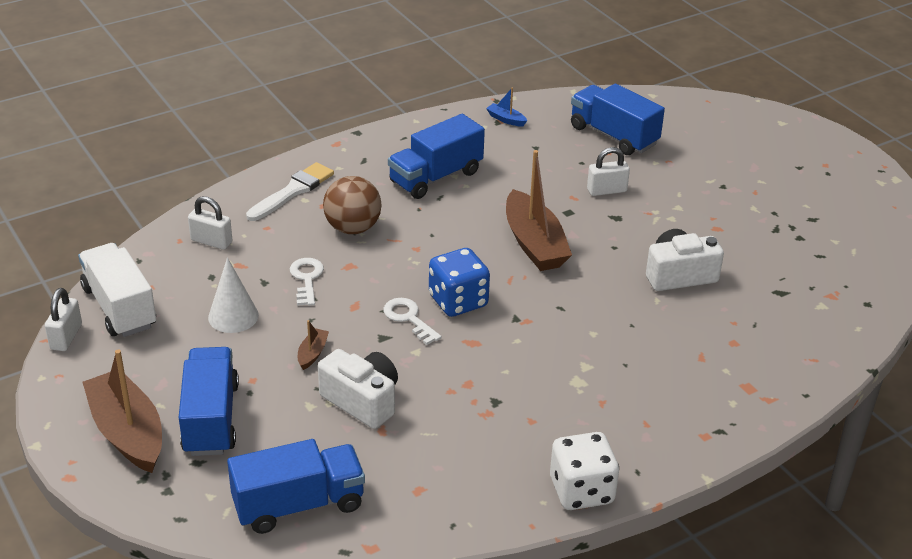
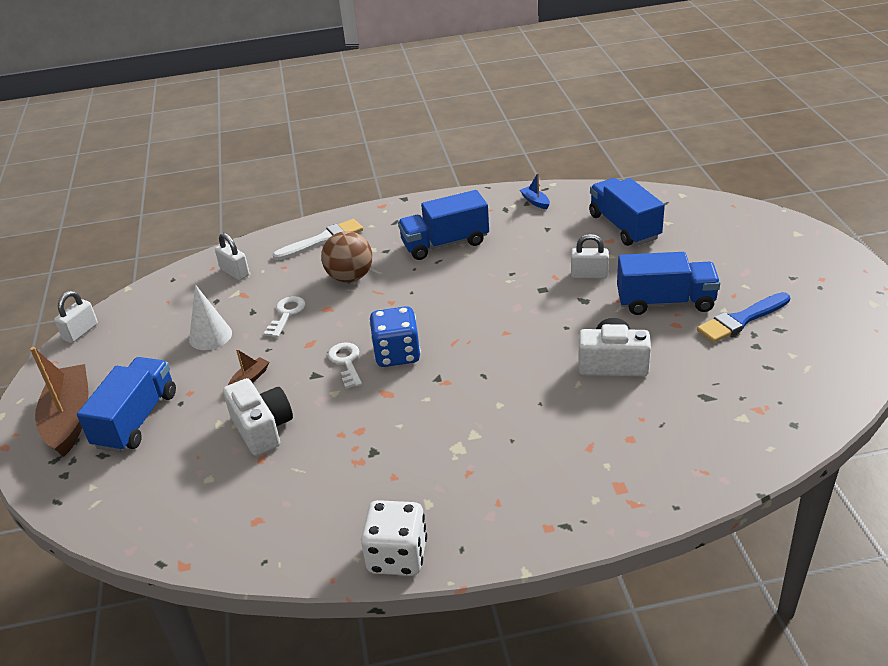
camera: 25 degrees right, 0 degrees up
white truck [78,243,156,337] -> none
blue truck [227,439,365,534] -> blue truck moved to [617,252,720,315]
brown boat [506,150,572,271] -> none
none -> blue brush [697,292,790,343]

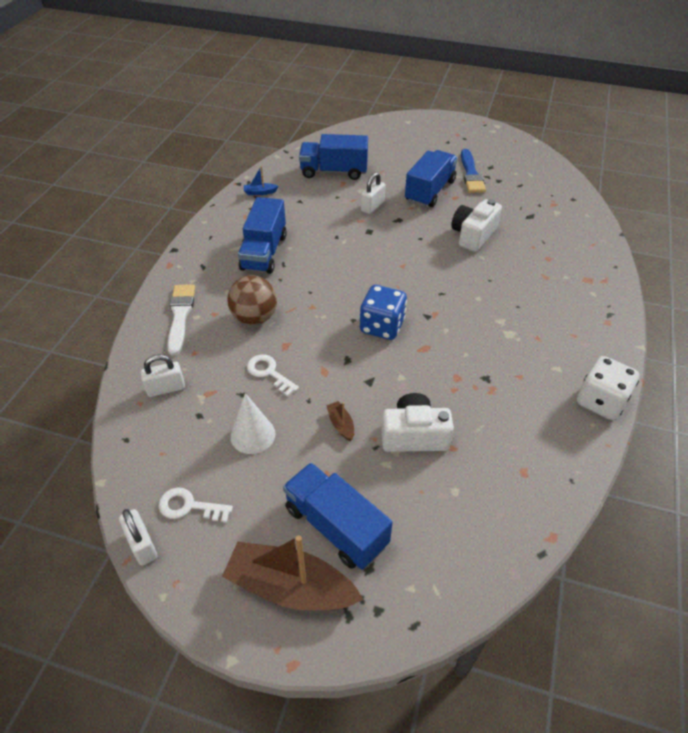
camera: 65 degrees left, 10 degrees up
white key [328,342,362,389] -> white key moved to [159,487,233,523]

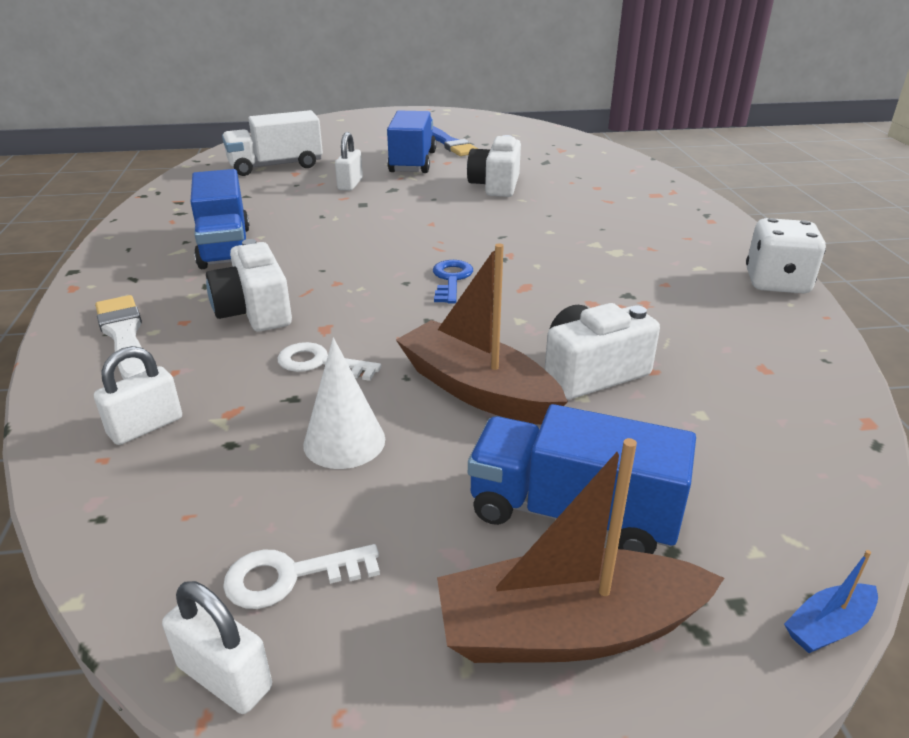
camera: 25 degrees left, 15 degrees down
brown ball [227,275,277,325] -> white camera [206,239,292,332]
blue boat [244,166,278,195] -> blue boat moved to [784,550,878,653]
blue truck [299,134,368,180] -> white truck [222,110,323,176]
brown boat [326,401,354,441] -> brown boat [396,243,568,425], size x2.34
blue dice [360,285,407,340] -> blue key [433,260,473,304]

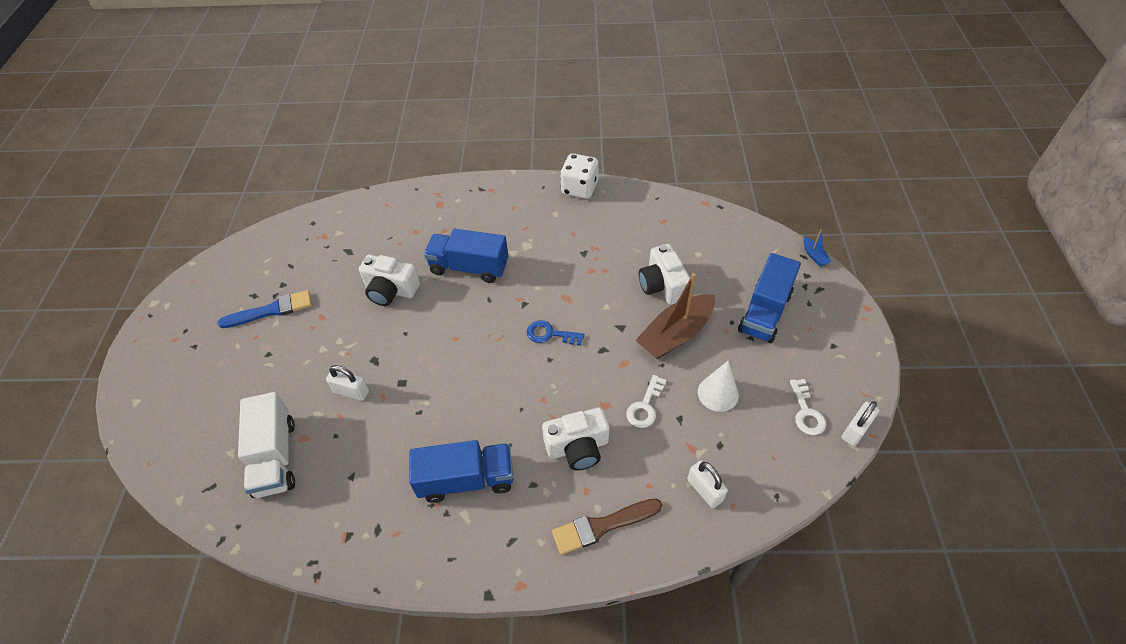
camera: 80 degrees left, 20 degrees up
white brush [95,295,146,379] -> brown brush [552,498,662,555]
blue truck [387,110,436,173] -> blue truck moved to [424,229,509,283]
brown boat [437,438,725,663] -> none

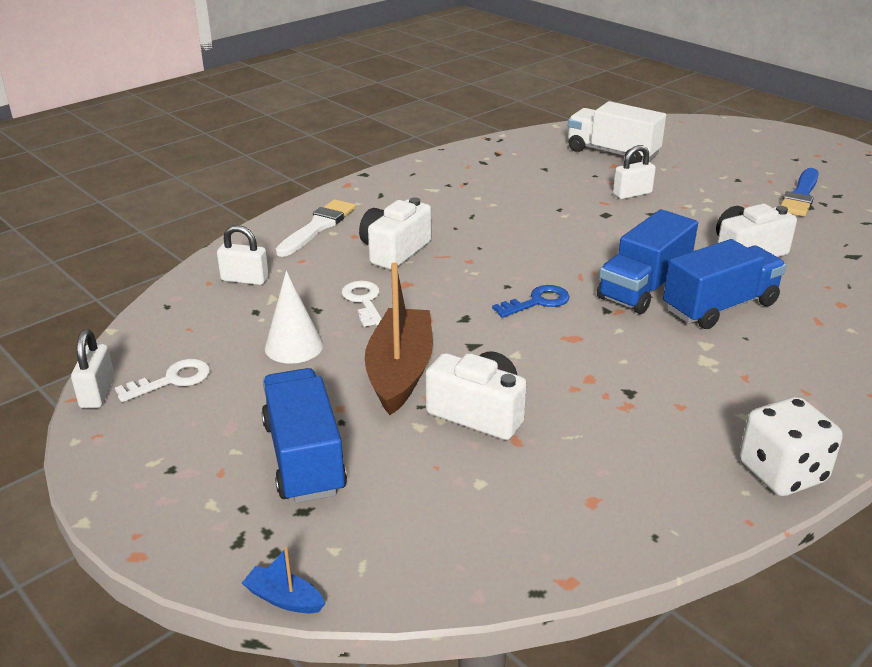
camera: 135 degrees right, 20 degrees down
blue truck [409,440,514,503] -> blue truck moved to [597,209,698,314]
brown brush [552,498,662,555] -> white brush [275,199,355,257]
white key [790,379,826,435] -> white key turned 105 degrees clockwise [115,359,210,402]

